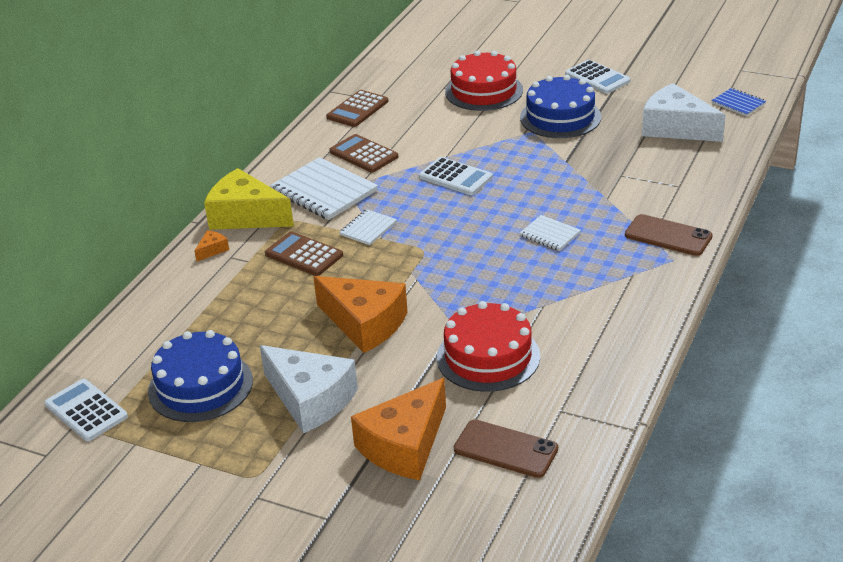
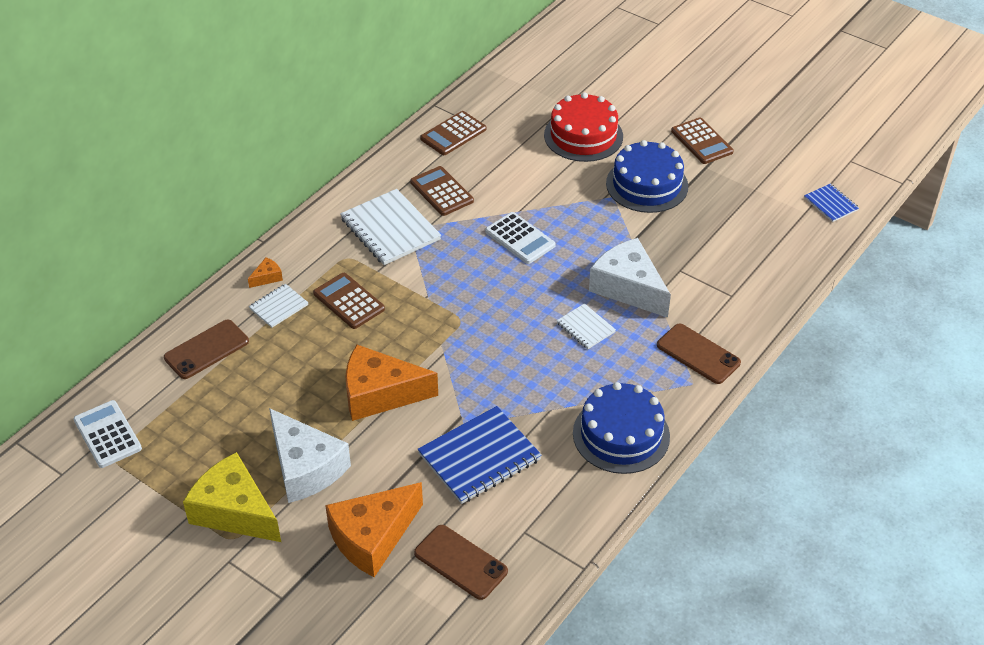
camera: 10 degrees right, 10 degrees up
blue cake [148,330,253,422] -> blue cake moved to [573,382,670,474]
yellow cheese [204,168,294,230] -> yellow cheese moved to [183,452,281,542]
orange cheese [313,276,408,353] -> orange cheese turned 135 degrees clockwise [345,345,438,421]
white notebook [339,209,397,245] -> white notebook moved to [249,284,308,328]
red cake [437,301,540,392] -> blue notebook [418,406,542,504]
white calculator [565,60,631,94] -> brown calculator [671,118,734,164]
white cheese [642,83,725,142] -> white cheese moved to [589,238,671,318]
none -> brown phone [164,320,249,379]

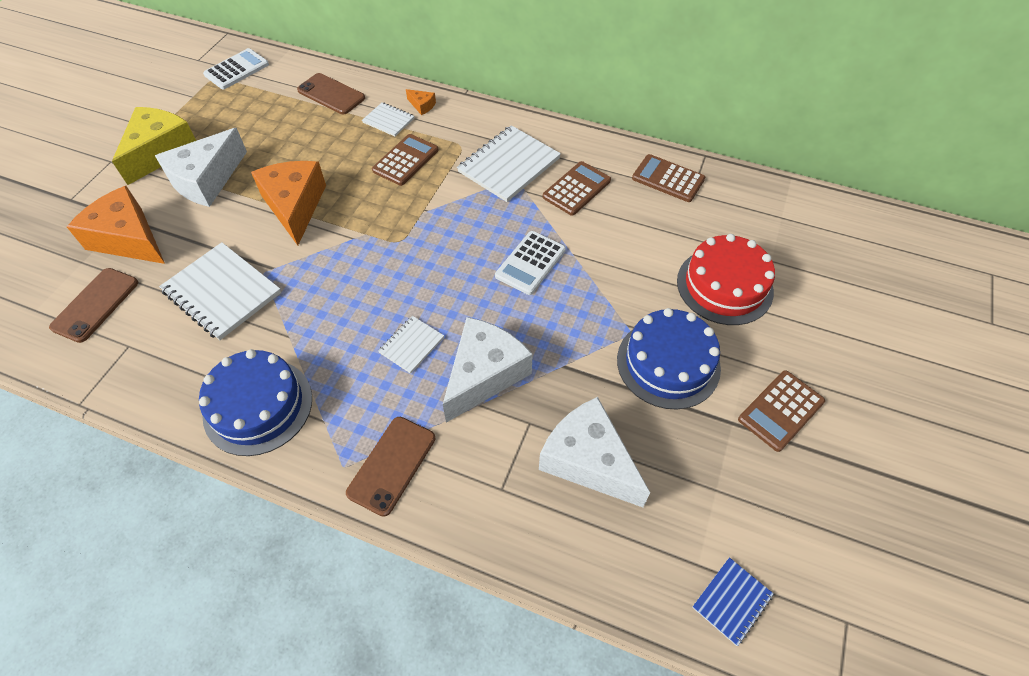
camera: 75 degrees right, 10 degrees up
blue notebook [418,406,542,504] -> white notebook [159,242,281,340]
none -> white cheese [539,397,650,507]

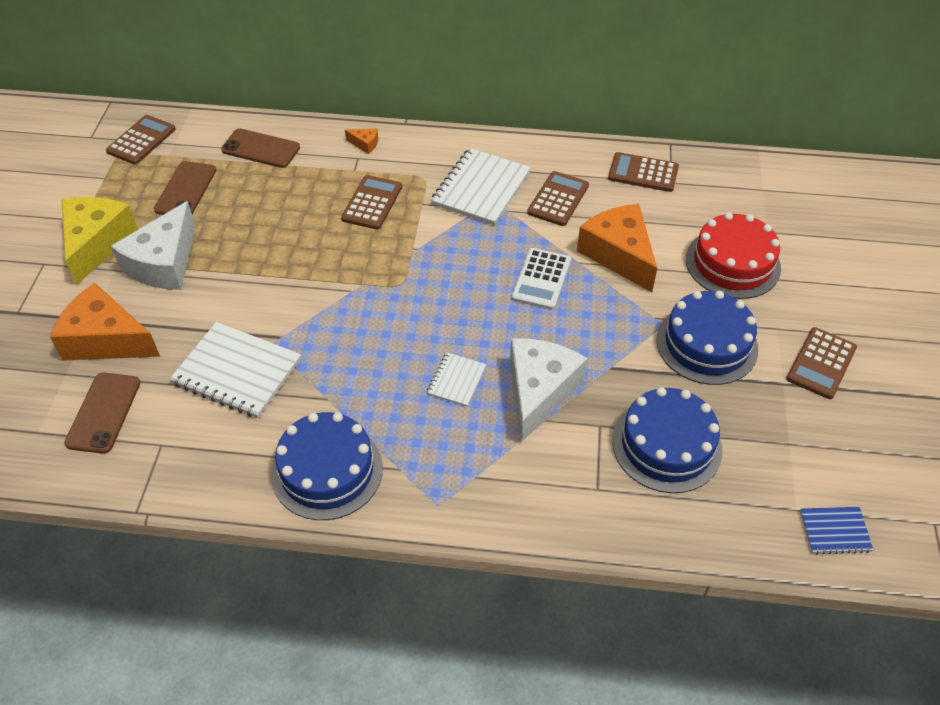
camera: 15 degrees left, 5 degrees down
white calculator [203,48,269,89] -> brown calculator [106,115,176,164]
orange cheese [251,161,326,245] -> orange cheese moved to [577,204,657,292]
brown phone [346,417,435,517] -> brown phone moved to [154,161,216,215]
white notebook [362,102,414,136] -> none
white cheese [539,397,650,507] -> blue cake [612,387,722,493]
blue notebook [692,557,774,646] -> blue notebook turned 60 degrees clockwise [800,507,873,555]

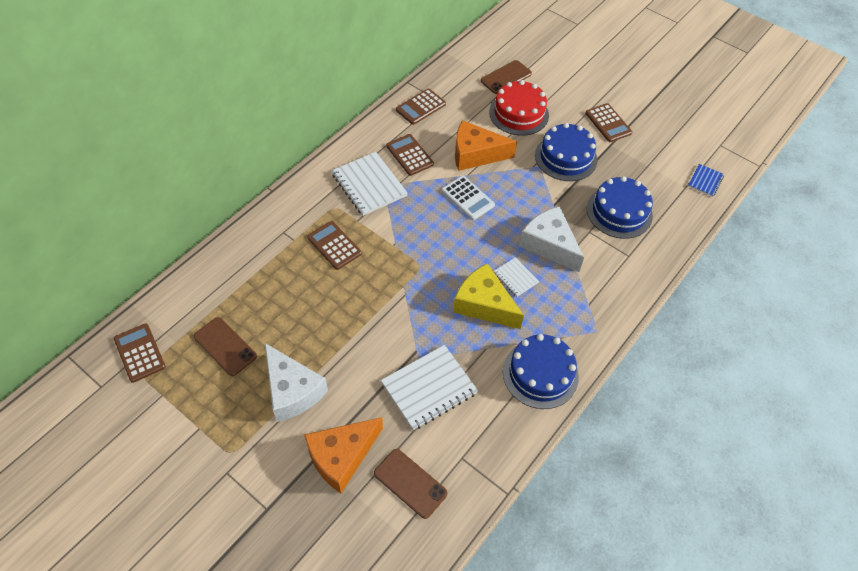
camera: 60 degrees left, 5 degrees up
yellow cheese [62,197,138,285] -> yellow cheese moved to [453,263,524,329]
brown phone [221,128,300,168] -> brown phone moved to [481,60,532,94]
orange cheese [345,128,378,154] -> none

